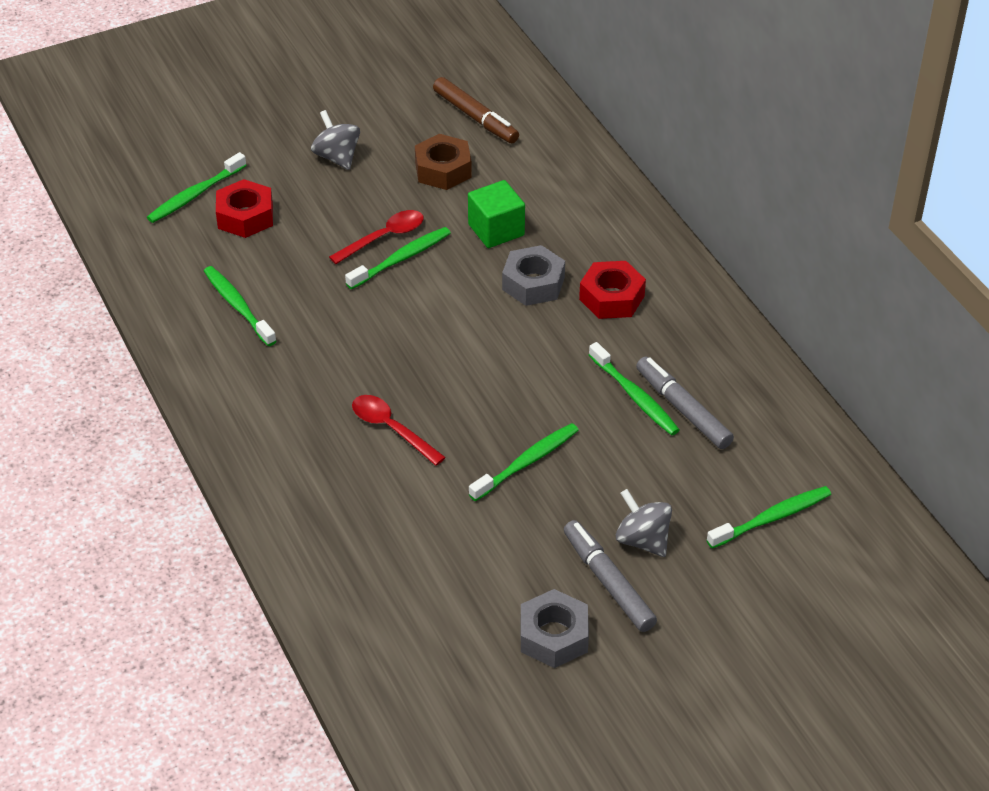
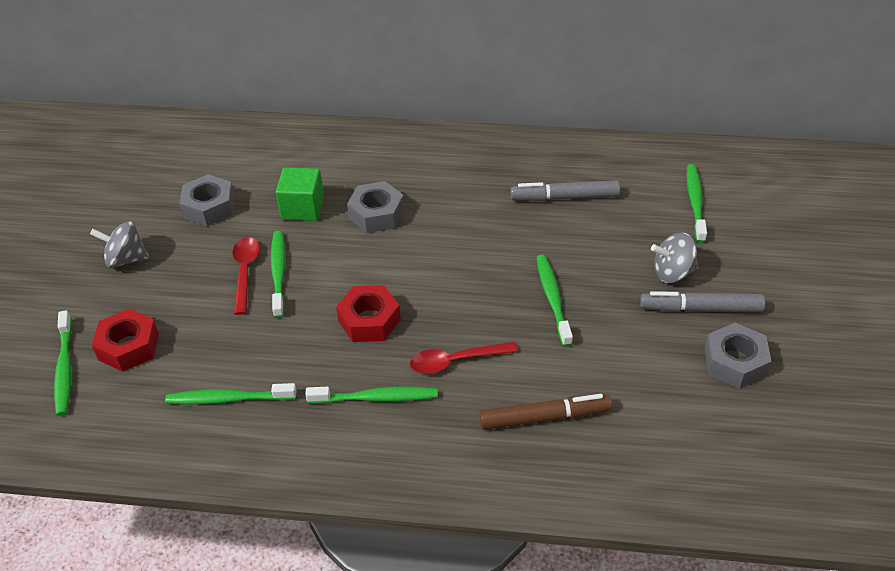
camera: 55 degrees left, 0 degrees up
brown nut [415,134,472,190] -> grey nut [180,174,235,226]
brown marker [433,77,519,144] -> brown marker moved to [479,394,612,430]
red nut [579,261,646,319] -> red nut moved to [336,285,401,342]
green toothbrush [589,342,680,436] -> green toothbrush moved to [305,387,438,404]

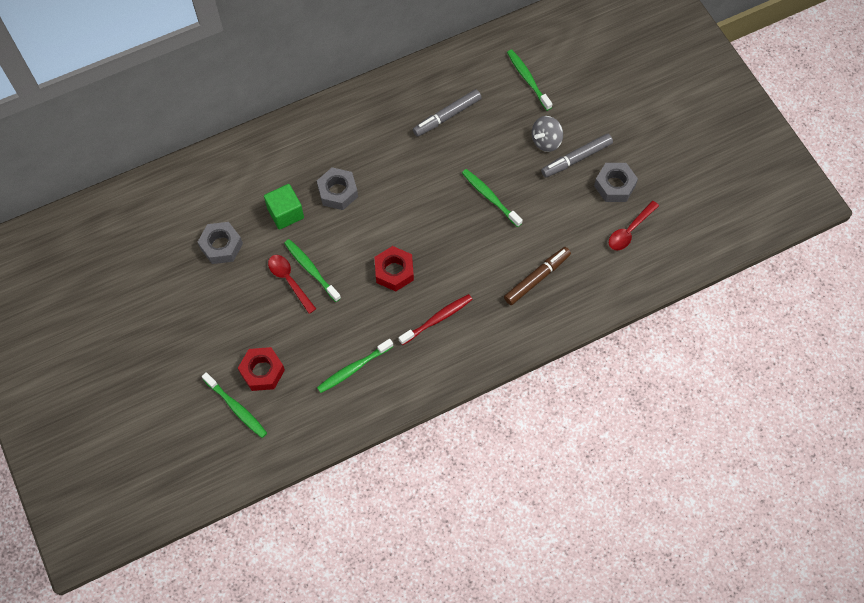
camera: 35 degrees left, 20 degrees up
grey spinning top [90,221,150,268] -> none
green toothbrush [305,387,438,404] -> red toothbrush [399,294,473,345]
red spoon [410,342,518,374] -> red spoon moved to [609,201,659,251]

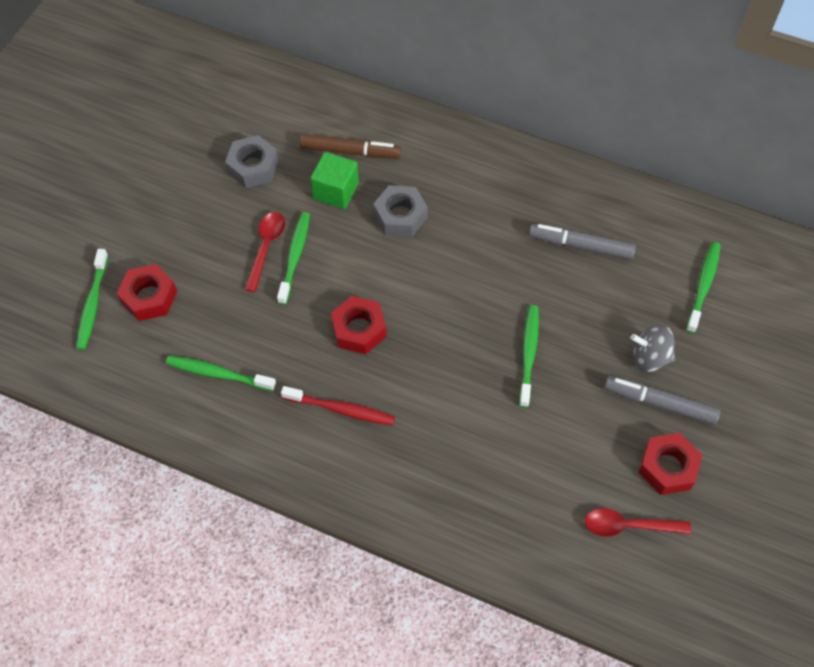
camera: 50 degrees right, 5 degrees down
brown marker [504,247,571,305] -> brown marker moved to [300,134,401,159]
grey nut [594,163,638,202] -> red nut [638,433,702,495]

